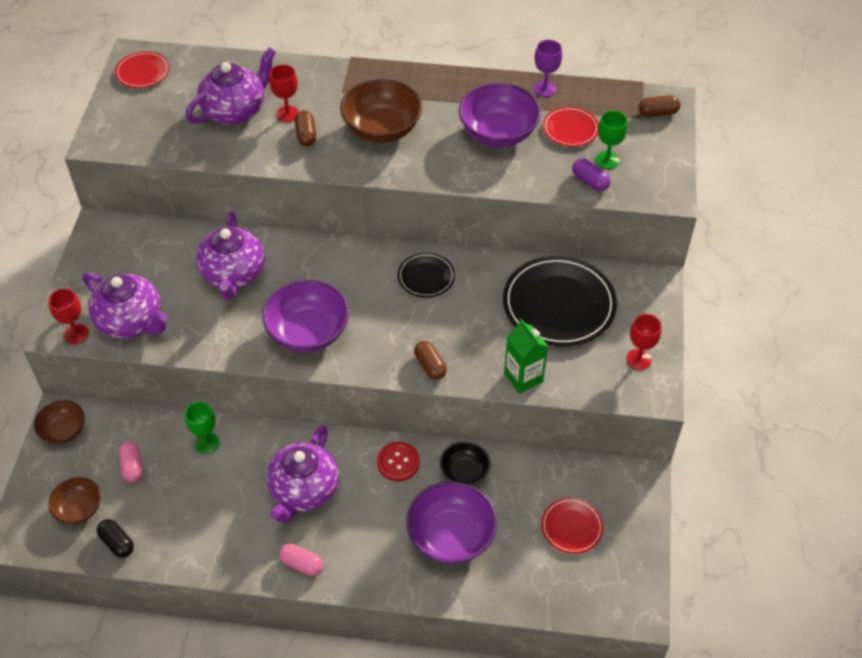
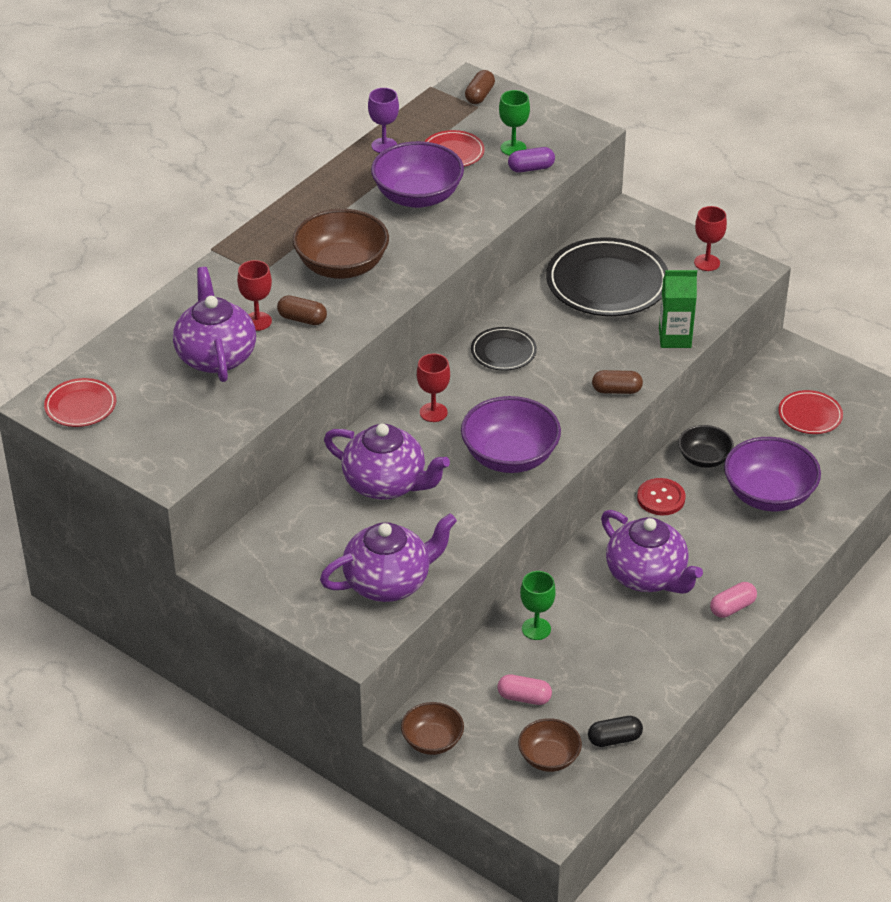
camera: 60 degrees left, 10 degrees down
red goblet [48,288,89,344] -> red goblet moved to [417,354,450,422]

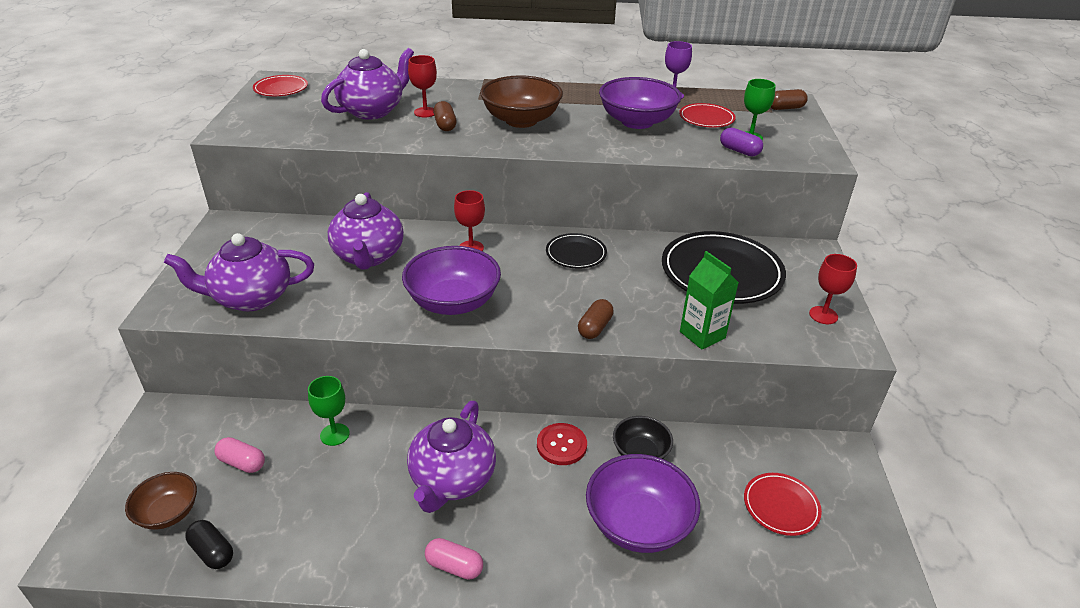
camera: 55 degrees right, 5 degrees down
purple teapot [320,513,457,602] -> purple teapot turned 135 degrees clockwise [164,233,314,311]
brown bowl [401,702,464,755] -> none
pink capsule [497,674,552,705] -> pink capsule turned 45 degrees counterclockwise [215,437,265,473]
brown capsule [592,370,643,394] -> brown capsule turned 60 degrees clockwise [578,299,614,339]

